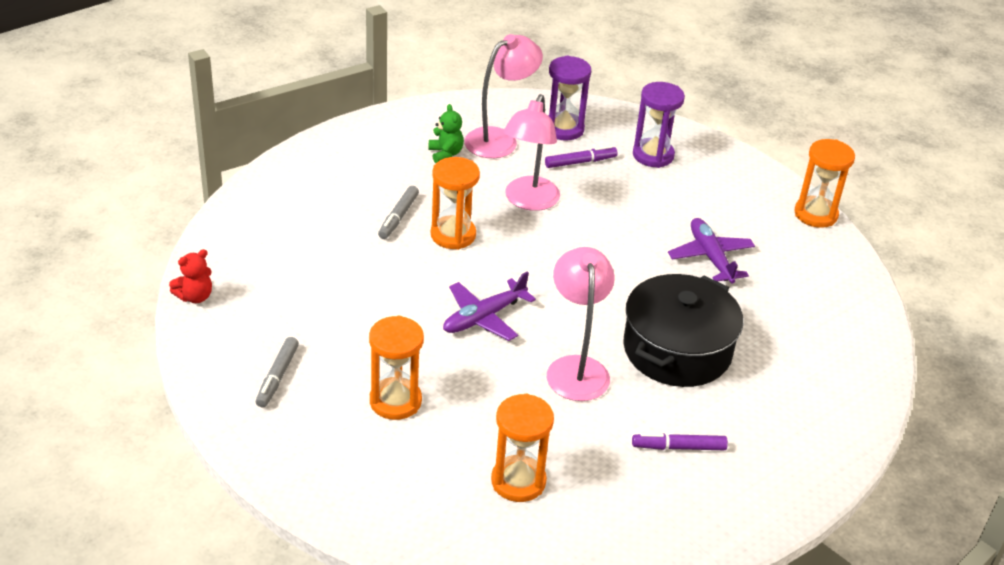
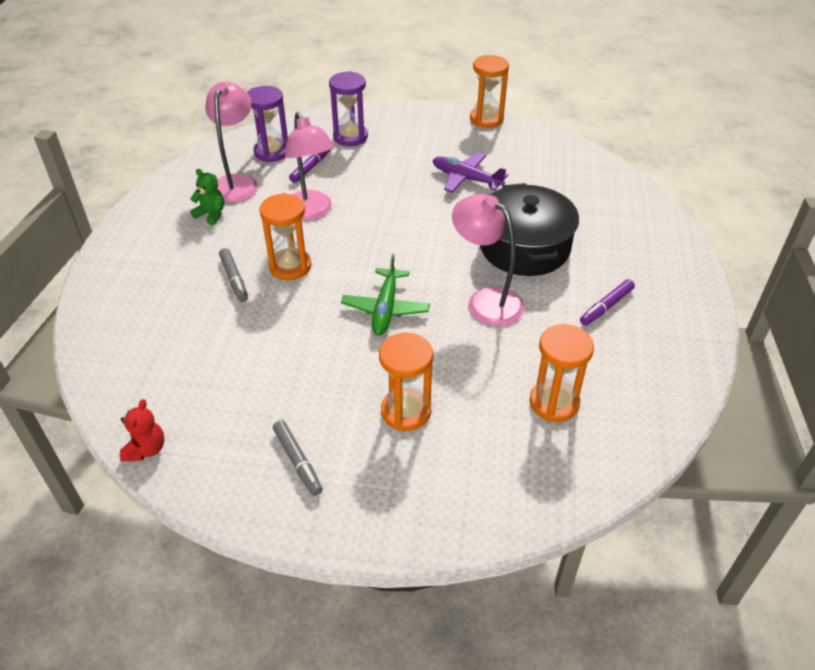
camera: 40 degrees left, 5 degrees up
purple plane [443,272,536,341] -> green plane [341,254,430,335]

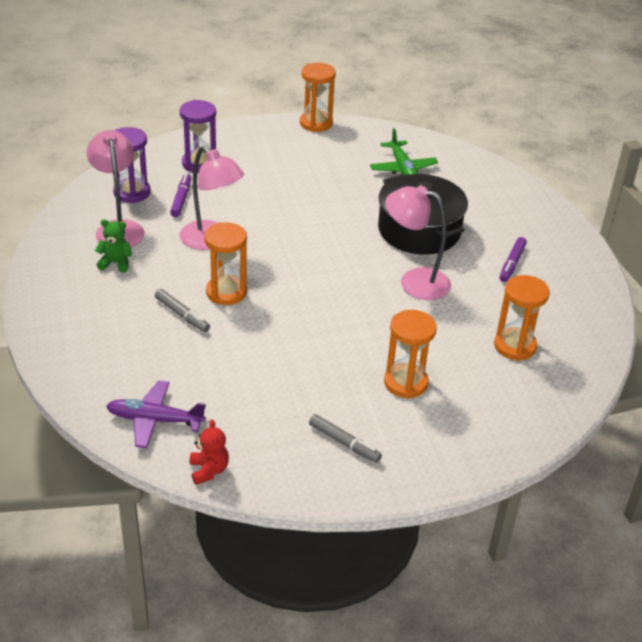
camera: 25 degrees left, 5 degrees down
green plane [341,254,430,335] -> green plane moved to [370,128,438,175]
purple plane [433,153,508,193] -> purple plane moved to [106,381,206,448]

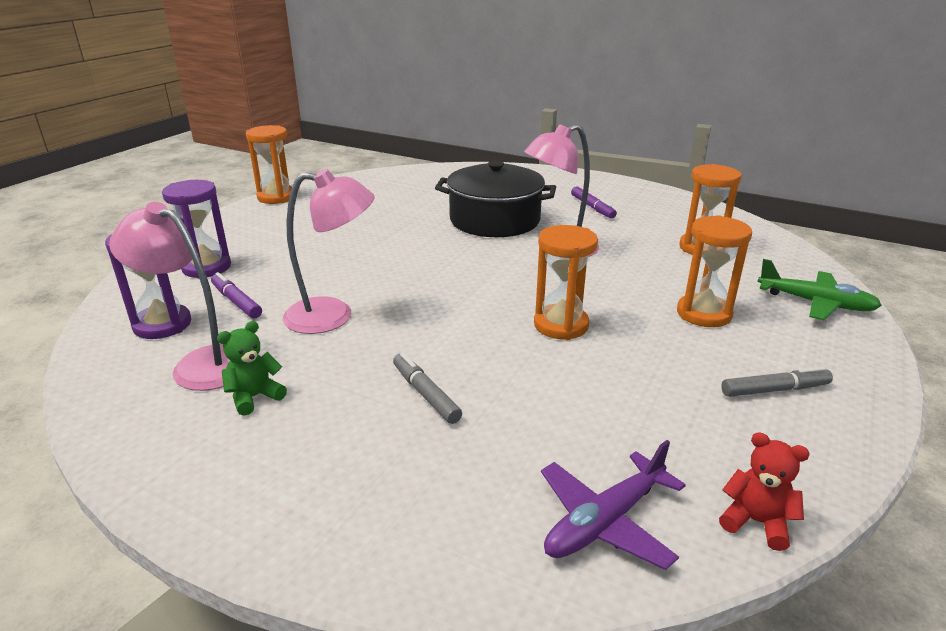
camera: 45 degrees left, 10 degrees down
grey marker [155,289,210,332] -> grey marker turned 120 degrees counterclockwise [393,353,462,424]
orange hourglass [204,222,247,305] -> orange hourglass moved to [534,225,598,340]
green plane [370,128,438,175] -> green plane moved to [758,259,882,320]

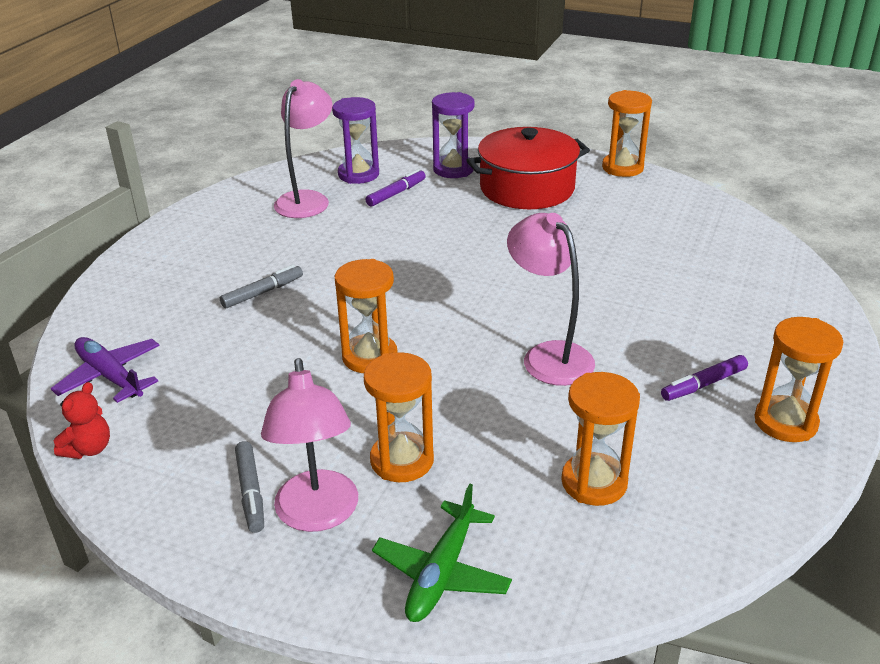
camera: 85 degrees right, 5 degrees up
green teddy bear [217,321,287,416] -> none
pink lamp [283,169,375,334] -> pink lamp moved to [261,358,358,532]
black pot [435,161,556,237] -> none
none -> red pot [466,127,590,209]
none -> orange hourglass [755,317,843,442]

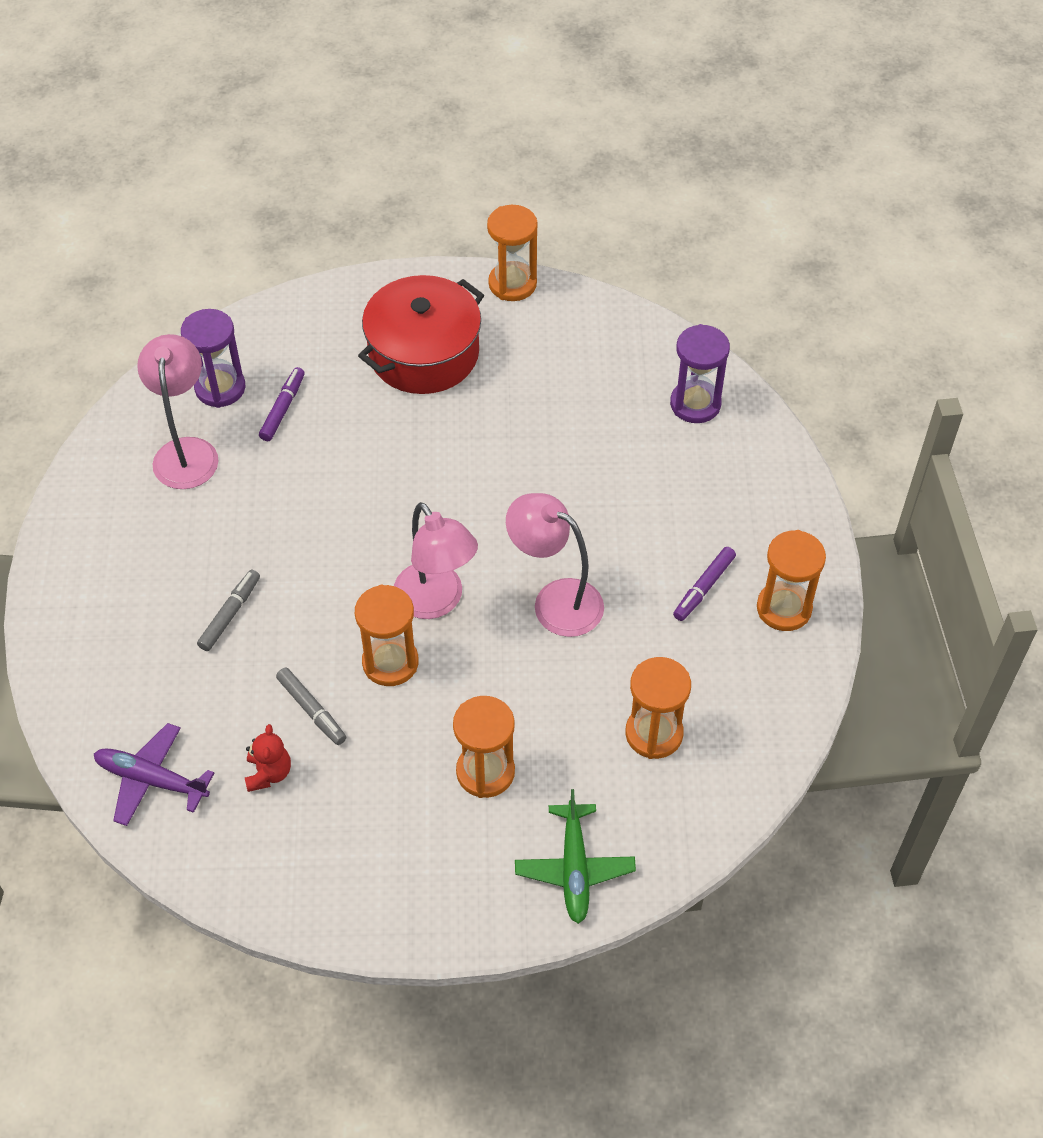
camera: 25 degrees left, 20 degrees up
red teddy bear [54,382,110,459] -> red teddy bear moved to [245,724,291,792]
grey marker [235,441,264,533] -> grey marker moved to [276,668,346,745]
pink lamp [261,358,358,532] -> pink lamp moved to [394,502,478,619]
purple hourglass [432,92,475,178] -> purple hourglass moved to [670,324,730,423]

